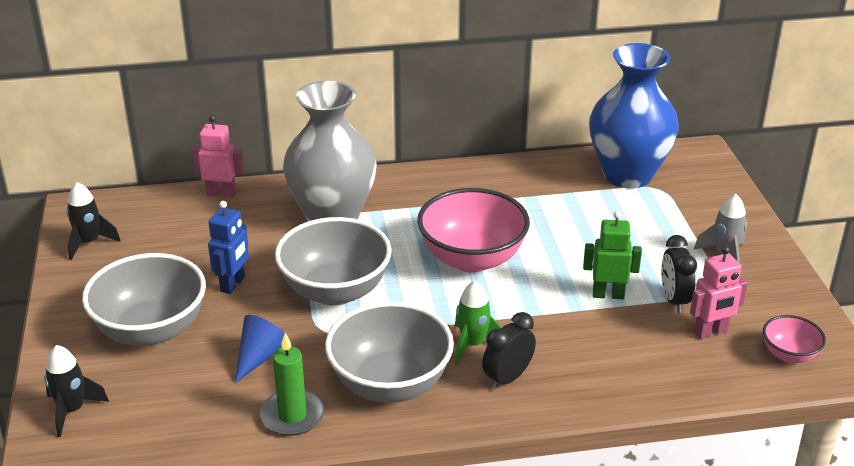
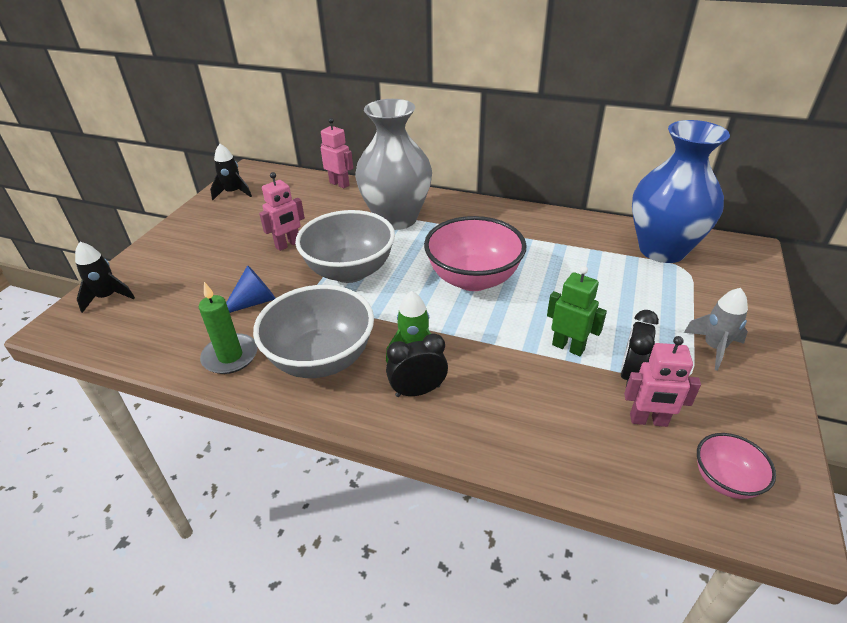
camera: 30 degrees right, 5 degrees up
grey bowl [82,253,206,346] -> none
blue robot [208,201,249,294] -> pink robot [259,172,305,251]

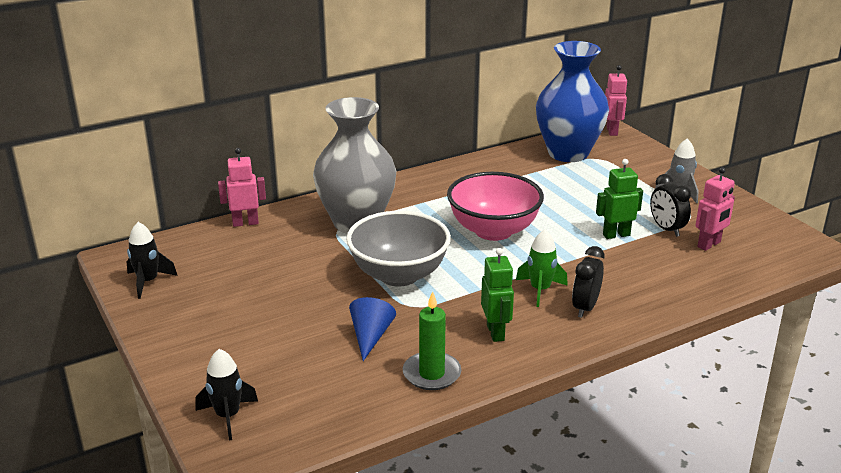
camera: 50 degrees left, 10 degrees down
grey bowl [253,285,374,378] -> green robot [481,248,514,342]
pink robot [259,172,305,251] -> pink robot moved to [605,65,628,136]
pink bowl [697,433,776,499] -> none

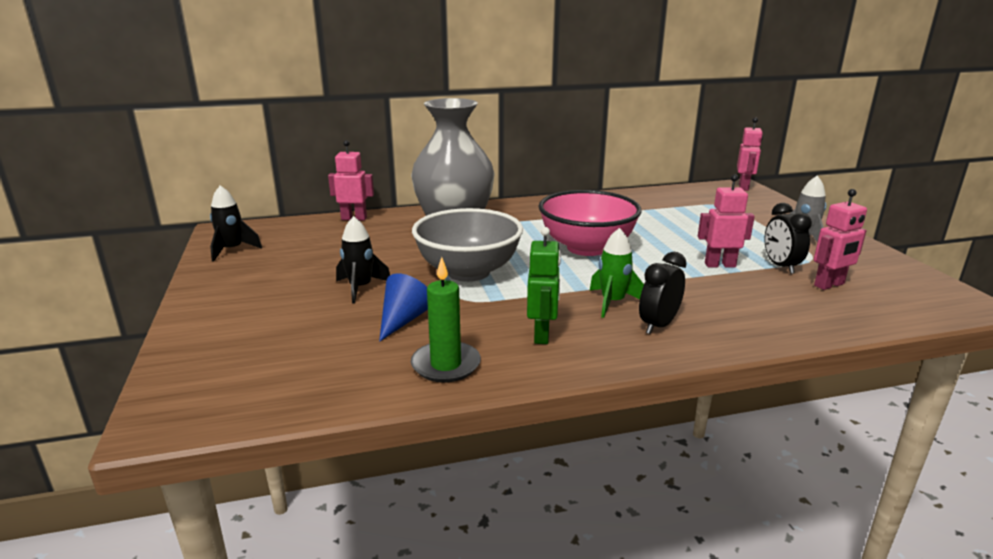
camera: 15 degrees right, 5 degrees down
black rocket [196,349,258,441] -> black rocket moved to [336,216,390,304]
blue vase [536,41,609,162] -> none
green robot [596,159,643,239] -> pink robot [698,174,755,268]

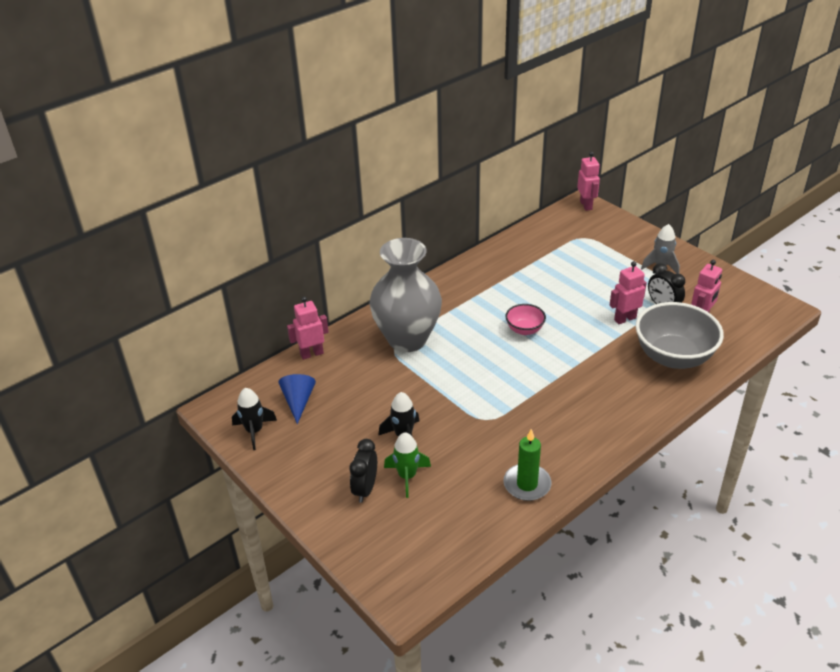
camera: 25 degrees left, 15 degrees up
blue cone [379,273,428,342] -> blue cone moved to [278,374,316,424]
grey bowl [412,208,523,282] -> grey bowl moved to [635,302,724,369]
green robot [527,227,561,344] -> none
pink bowl [538,190,642,256] -> pink bowl [505,304,546,335], size x0.50
green rocket [590,228,644,318] -> green rocket moved to [384,433,431,498]
black clock [639,252,686,334] -> black clock moved to [349,439,377,503]

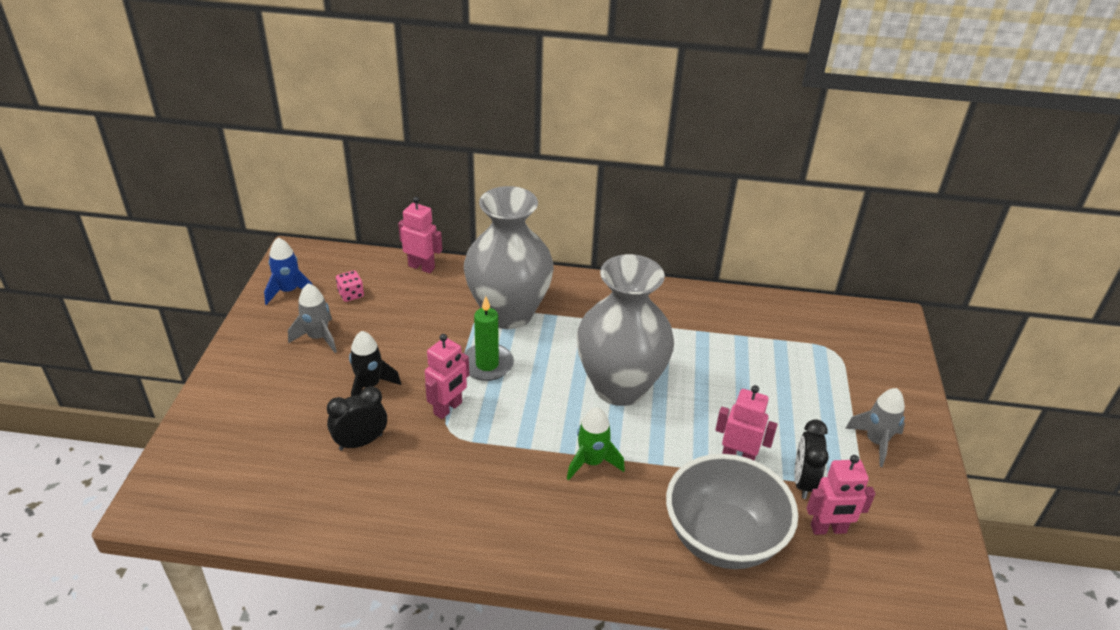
camera: 45 degrees right, 0 degrees up
black rocket [232,388,277,450] -> blue rocket [264,238,313,305]
blue cone [278,374,316,424] -> pink dice [336,270,364,302]
black clock [349,439,377,503] -> black clock moved to [327,386,387,450]
green rocket [384,433,431,498] -> green rocket moved to [567,407,625,480]
green candle [503,429,552,501] -> green candle moved to [464,296,514,381]
pink bowl [505,304,546,335] -> grey vase [576,254,674,406]
pink robot [577,152,600,211] -> pink robot moved to [425,334,469,419]
none -> grey rocket [288,283,337,353]

